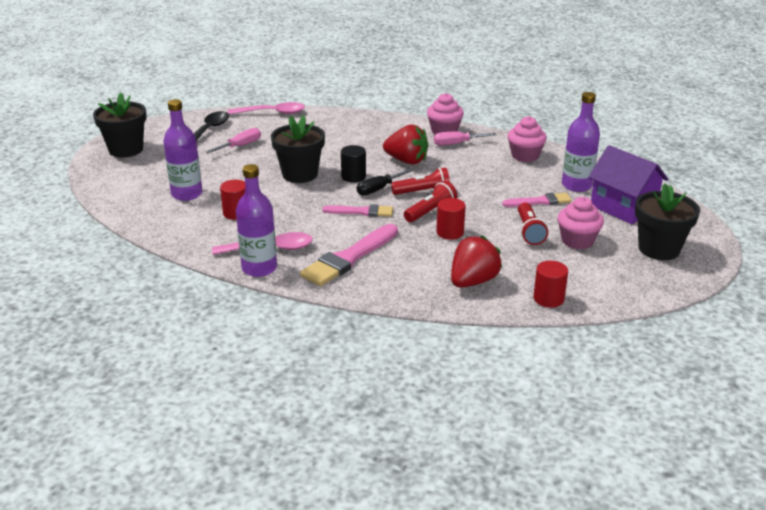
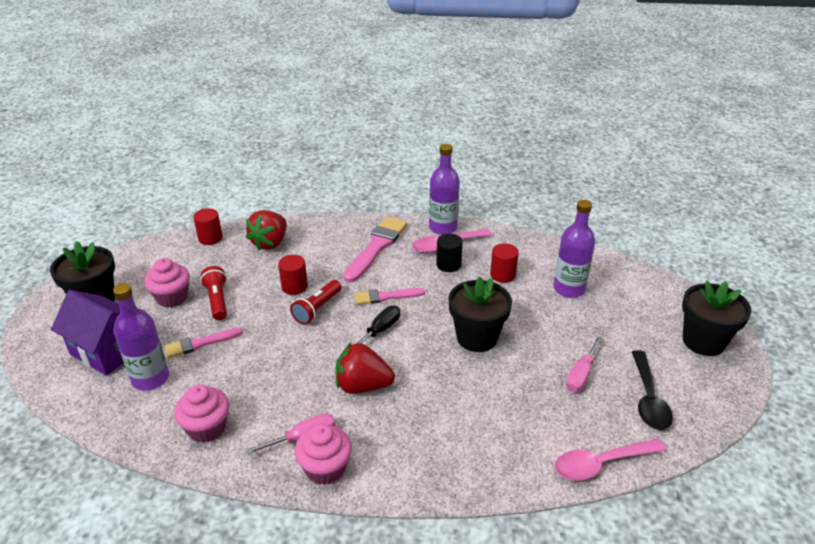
camera: 165 degrees right, 5 degrees up
black cylinder [341,145,366,183] -> black cylinder moved to [436,234,463,272]
red flashlight [391,167,450,195] -> none

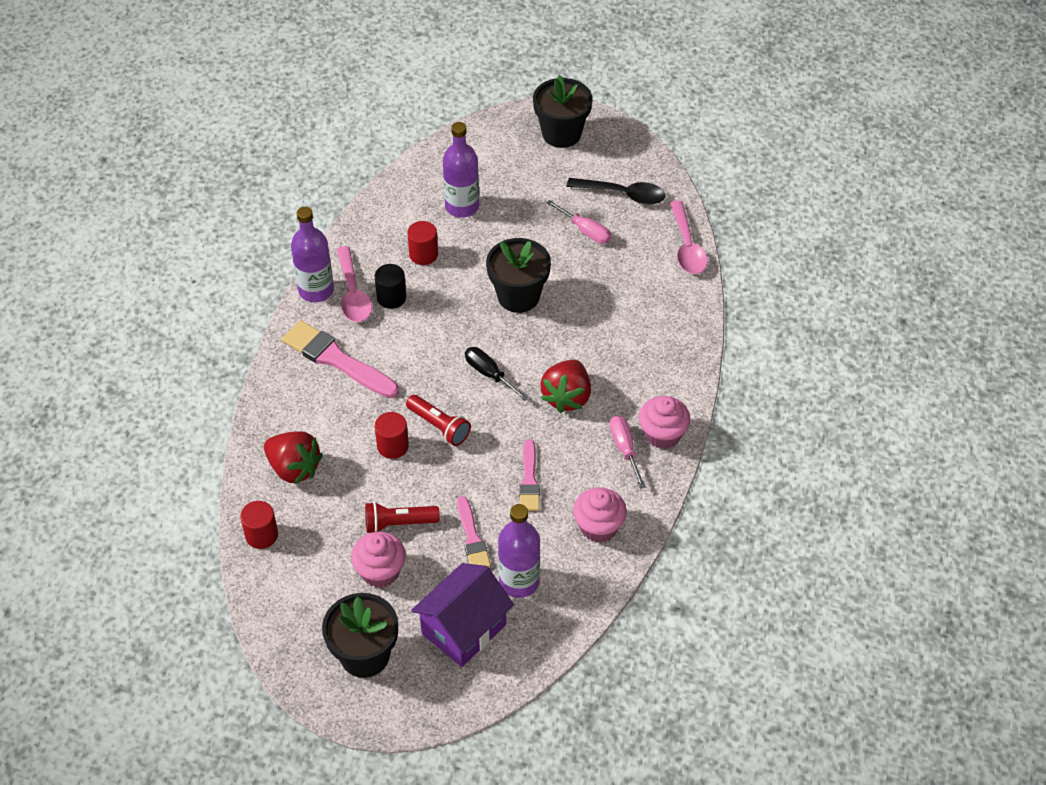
camera: 80 degrees left, 15 degrees up
pink brush [354,288,425,305] -> pink brush moved to [519,439,540,511]

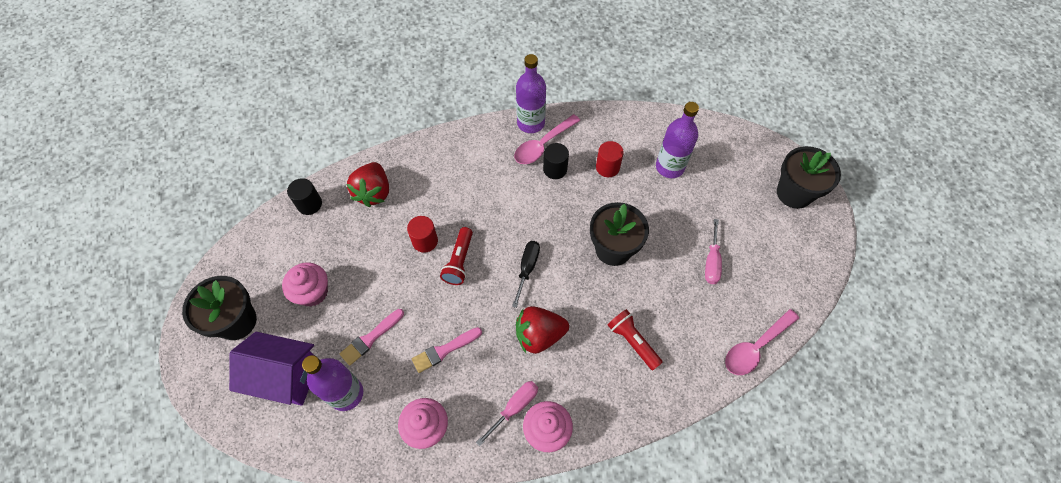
camera: 60 degrees right, 10 degrees up
red cylinder [240,501,278,549] -> black cylinder [287,178,322,215]
pink brush [282,320,399,398] -> none
red flashlight [365,502,440,533] -> red flashlight moved to [608,309,663,370]
black spoon [567,178,666,205] -> none

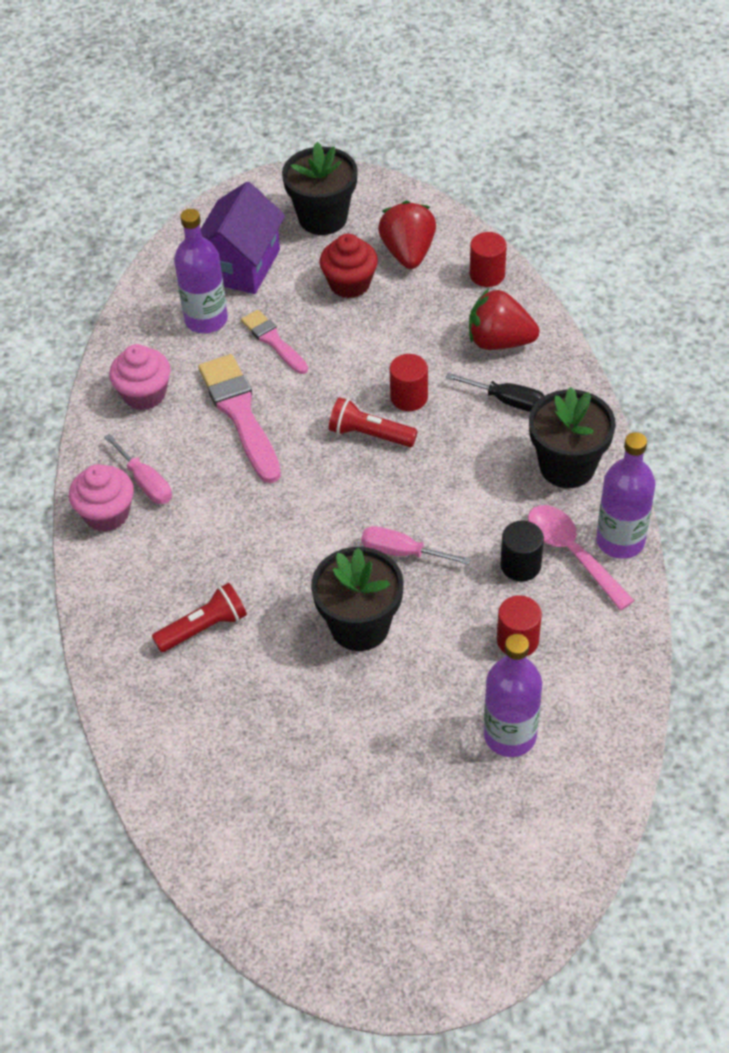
camera: 100 degrees right, 10 degrees down
pink cupcake [282,263,328,307] -> red cupcake [319,234,378,298]
black cylinder [287,178,322,215] -> red cylinder [470,232,507,287]
pink brush [412,327,482,373] -> pink brush [198,354,281,483], size x1.68
black screwdriver [512,241,540,308] -> black screwdriver moved to [446,373,544,412]
red strawberry [516,306,569,354] -> red strawberry moved to [378,201,436,269]
pink screwdriver [705,219,722,284] -> pink screwdriver moved to [361,526,471,565]
pink spoon [725,309,799,375] -> none
black flower pot [777,146,841,209] -> black flower pot moved to [529,387,616,488]

